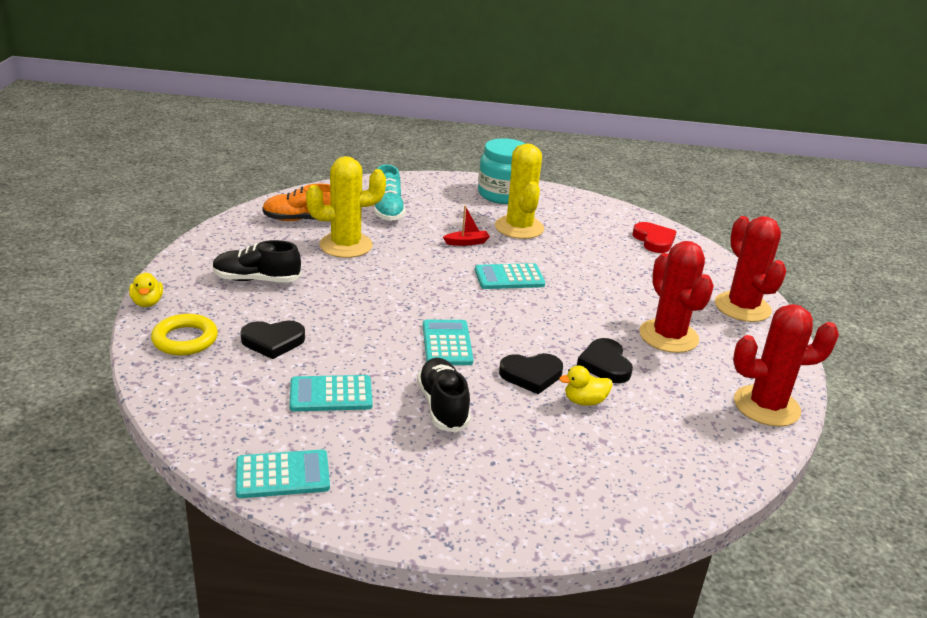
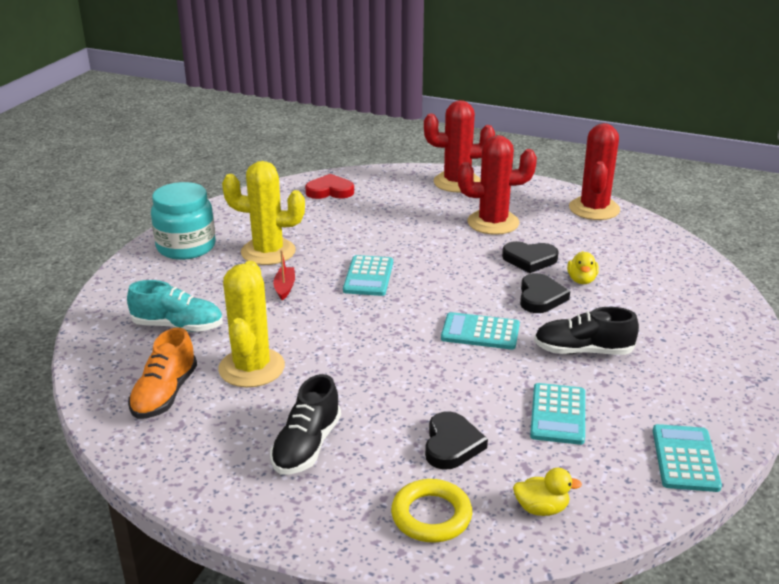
camera: 70 degrees left, 0 degrees up
yellow duck [129,272,163,307] -> yellow duck moved to [513,468,582,516]

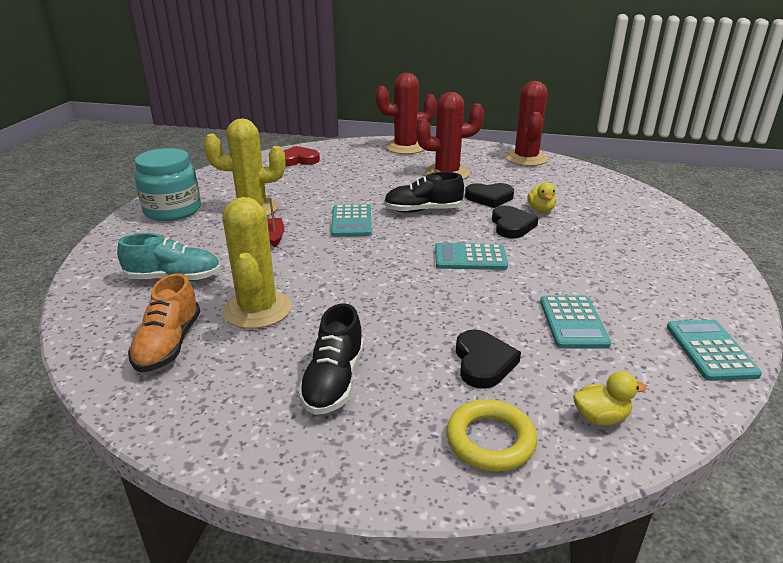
camera: 10 degrees left, 0 degrees up
black shoe [534,307,639,355] -> black shoe moved to [384,172,464,213]

